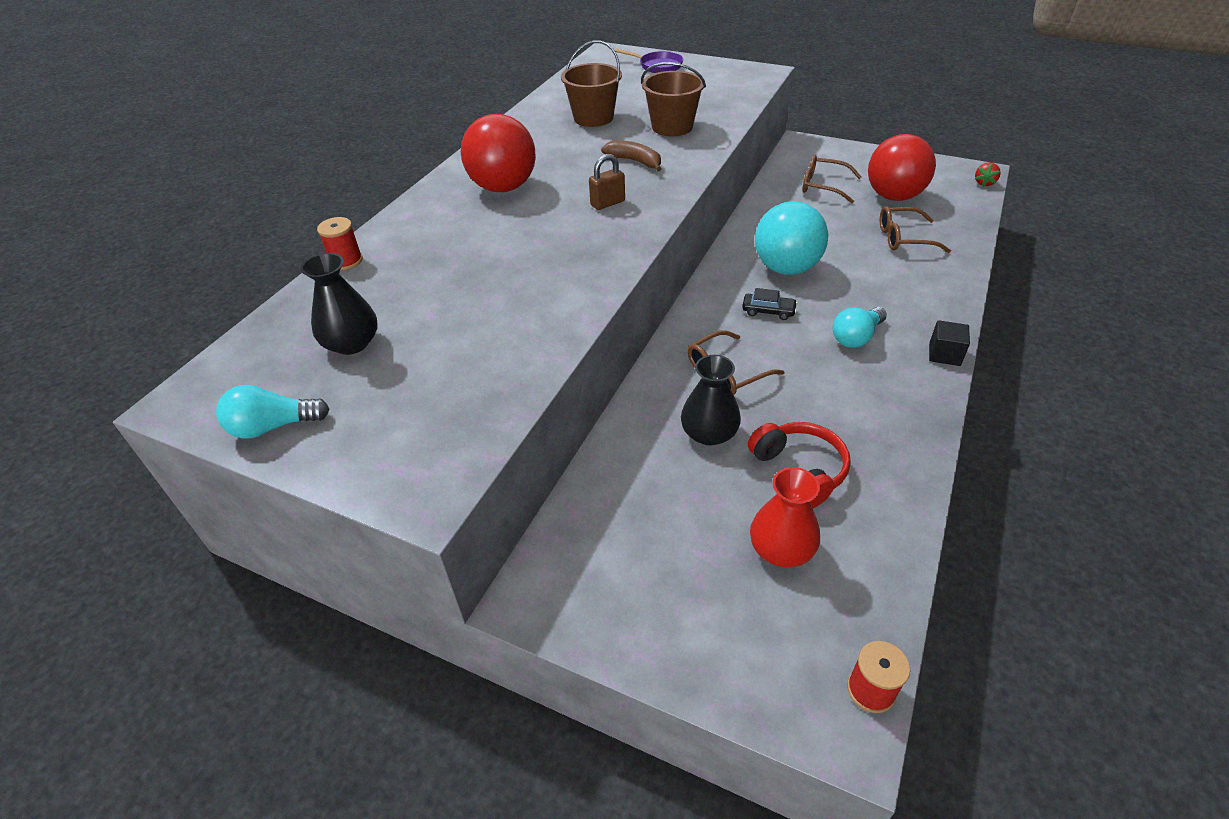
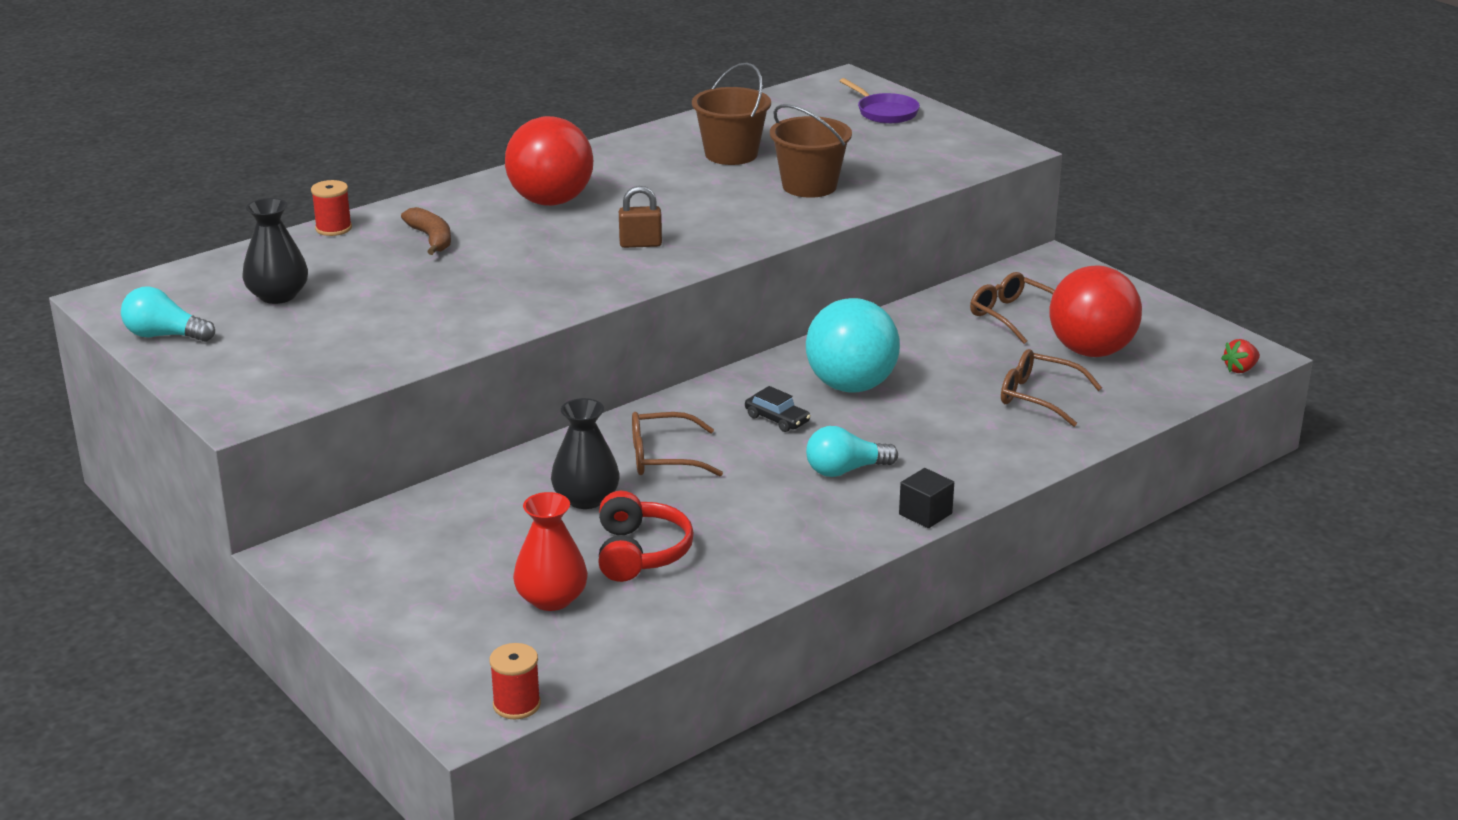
camera: 25 degrees right, 15 degrees down
brown banana [601,140,662,171] -> brown banana moved to [401,207,451,255]

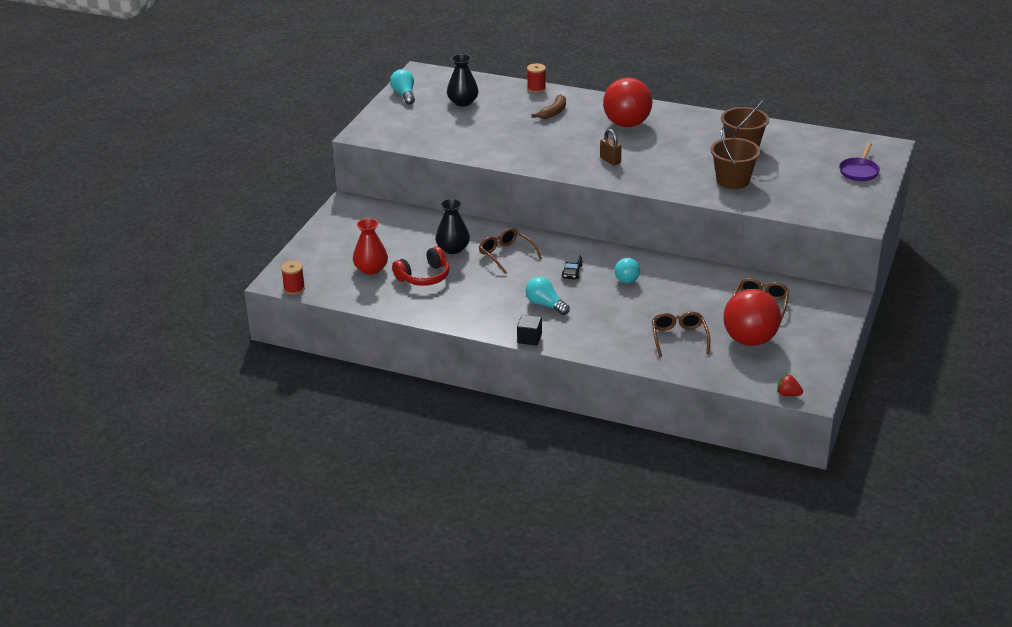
camera: 60 degrees right, 5 degrees up
turquoise ball [806,298,900,393] -> turquoise ball [615,258,640,283], size x0.48

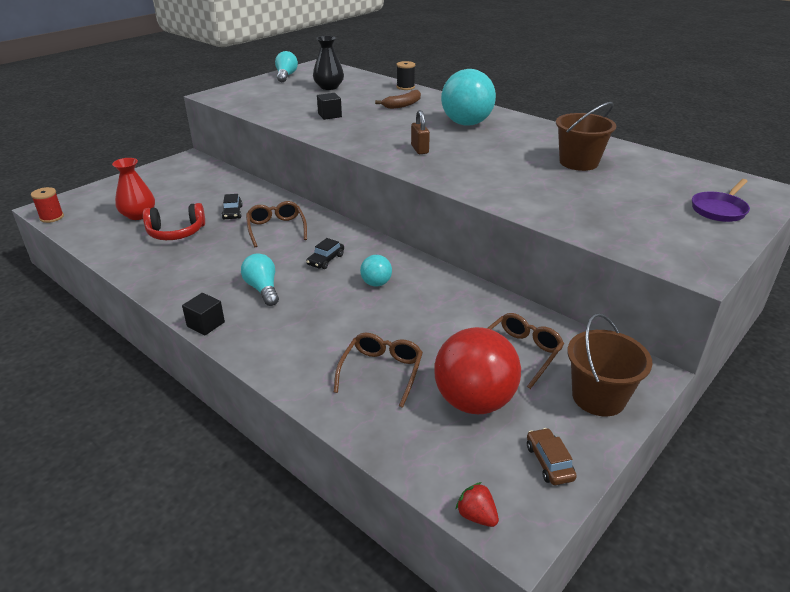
camera: 20 degrees right, 0 degrees up
black vase [435,199,470,254] -> black car [222,194,243,219]
red spool [527,63,546,93] -> black spool [397,61,415,90]
red ball [603,78,652,127] -> turquoise ball [441,69,496,126]
brown bucket [710,127,761,189] -> brown bucket moved to [567,313,653,416]
none -> black cube [317,93,342,120]
none -> brown car [527,428,577,485]

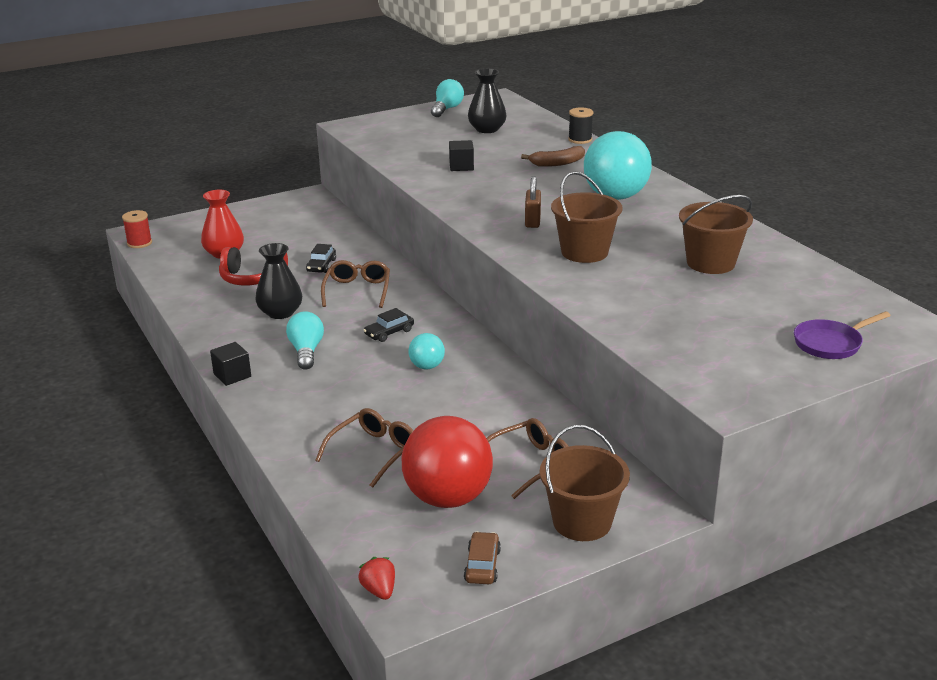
camera: 20 degrees right, 5 degrees down
none -> black vase [256,243,302,319]
none -> brown bucket [551,171,622,263]

